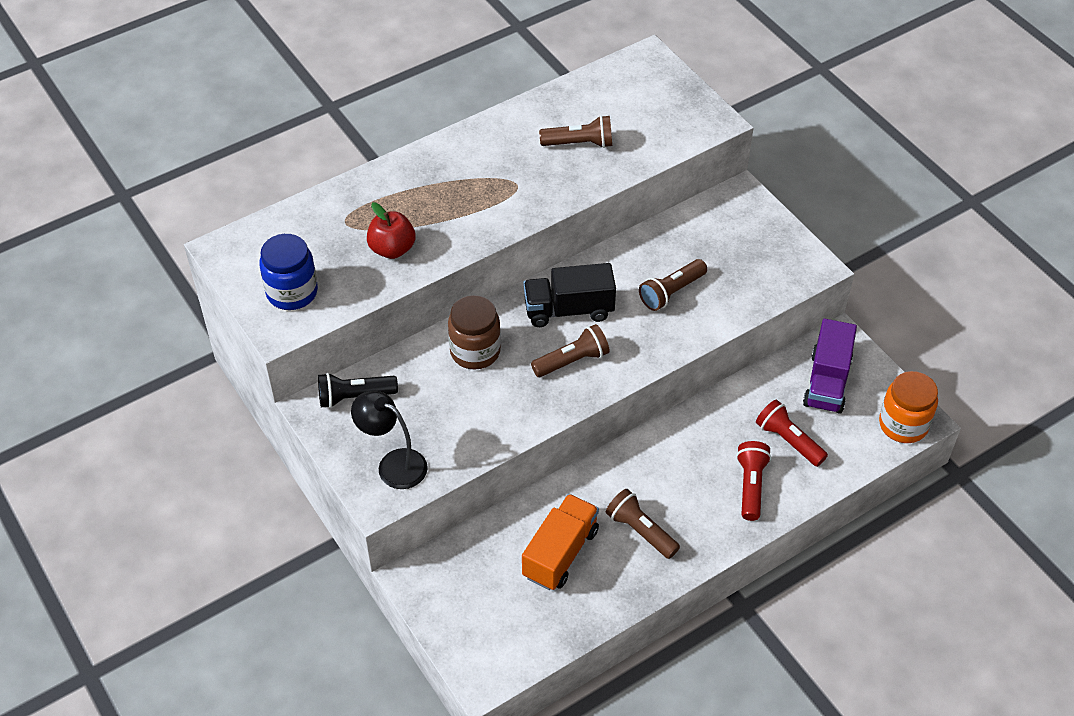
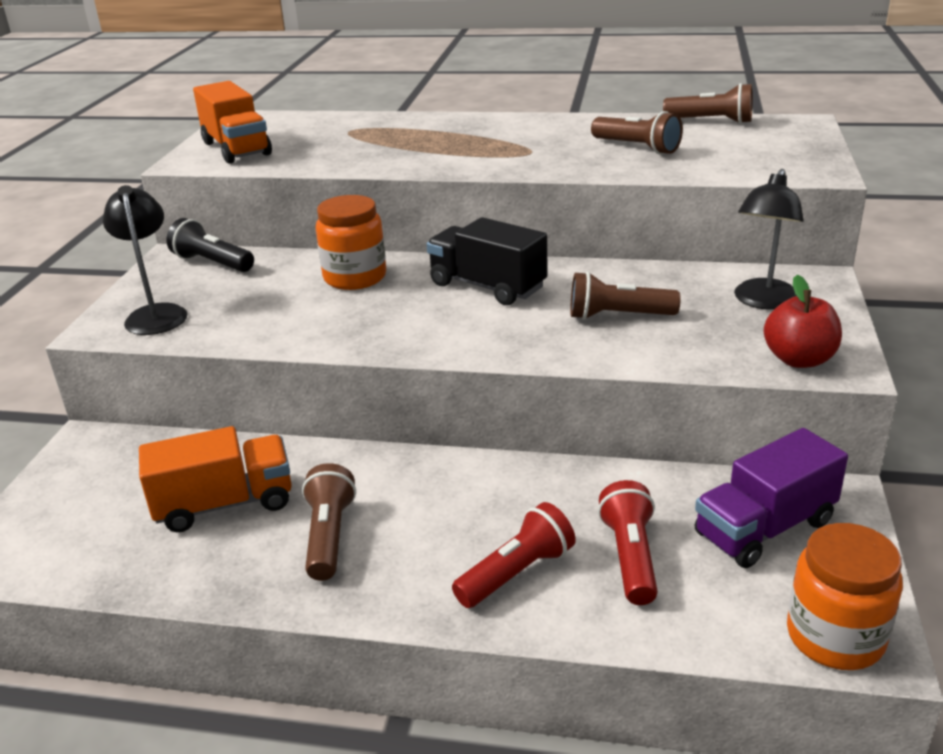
camera: 45 degrees right, 20 degrees down
blue jar [259,234,318,310] -> orange truck [193,81,272,164]
red apple [367,202,415,259] -> red apple moved to [764,275,842,368]
brown jar [448,295,501,369] -> orange jar [316,195,386,290]
brown flashlight [531,324,610,377] -> brown flashlight moved to [663,83,752,124]
none -> black lamp [734,169,804,310]

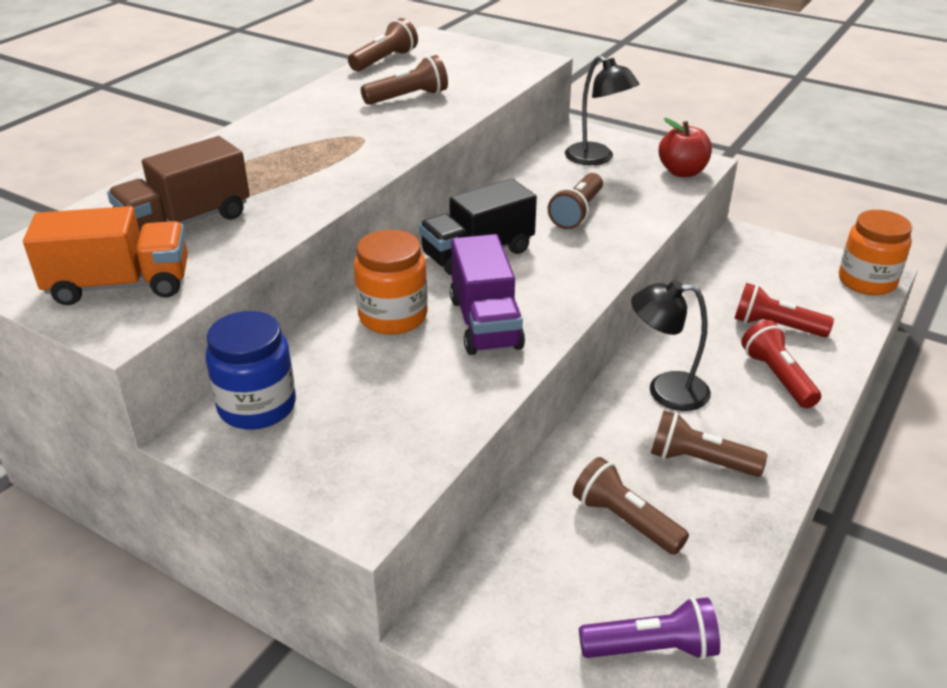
camera: 70 degrees left, 5 degrees up
black lamp [103,185,188,335] -> black lamp moved to [631,280,711,411]
orange truck [139,426,292,532] -> brown flashlight [573,457,689,555]
black flashlight [166,218,254,272] -> blue jar [206,311,296,430]
purple truck [695,428,848,568] -> purple truck moved to [450,234,525,355]
none -> brown truck [107,136,250,232]
none -> purple flashlight [579,597,720,660]

